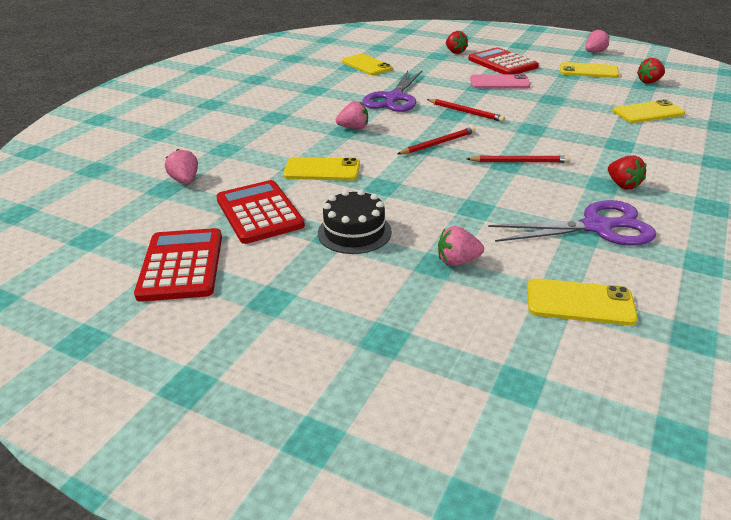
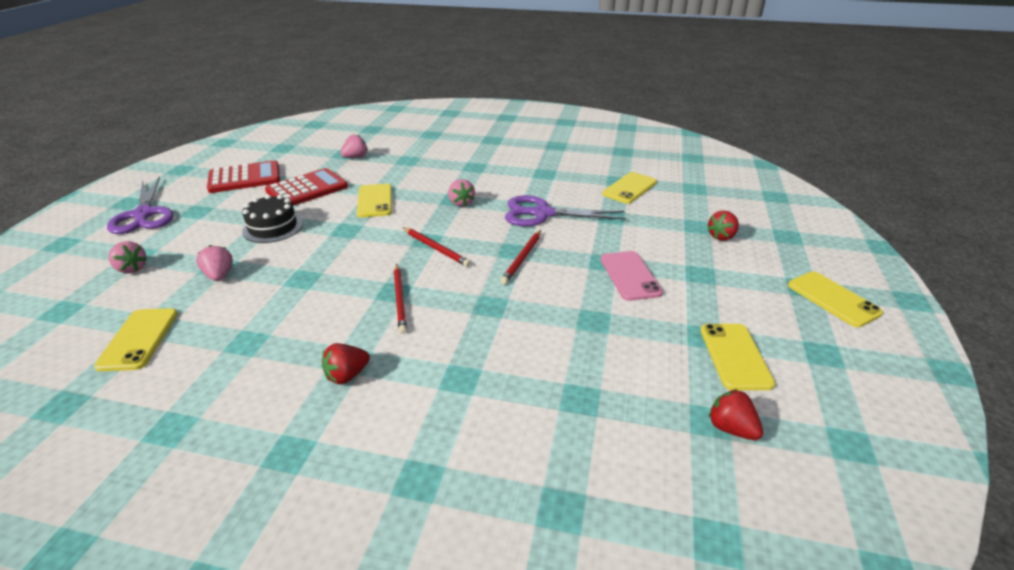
camera: 75 degrees right, 0 degrees up
red calculator [468,47,539,74] -> none
purple scissors [488,200,656,246] -> purple scissors moved to [107,176,174,234]
pink strawberry [585,30,609,53] -> pink strawberry moved to [109,241,147,273]
yellow phone [613,99,685,123] -> yellow phone moved to [788,271,883,327]

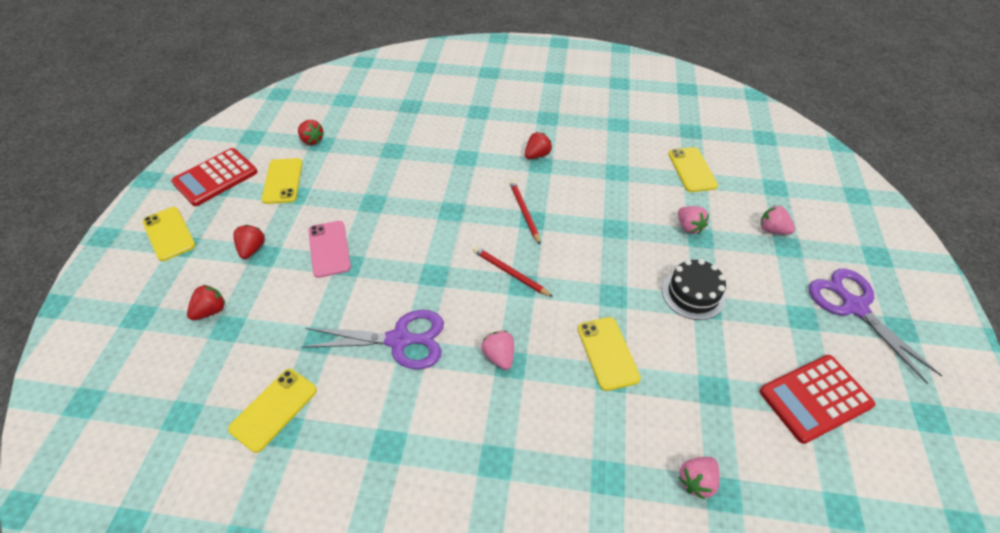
camera: 175 degrees right, 15 degrees up
red calculator [265,168,348,206] -> red calculator moved to [171,148,258,206]
red pencil [500,230,541,284] -> none
none -> red strawberry [233,225,265,259]

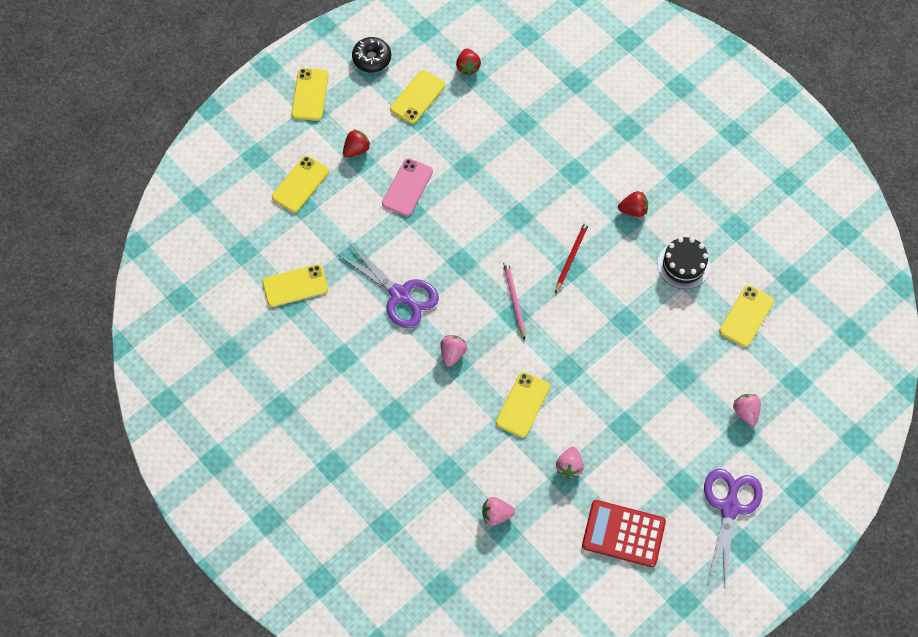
camera: 40 degrees right, 15 degrees up
red calculator [171,148,258,206] -> black donut [352,37,391,72]
red strawberry [187,285,225,320] -> yellow phone [272,156,329,213]
red pencil [473,247,553,297] -> pink pencil [503,261,525,340]
black cake [662,259,726,320] -> black cake moved to [658,237,710,289]
pink strawberry [678,206,709,234] -> pink strawberry moved to [556,447,584,478]

